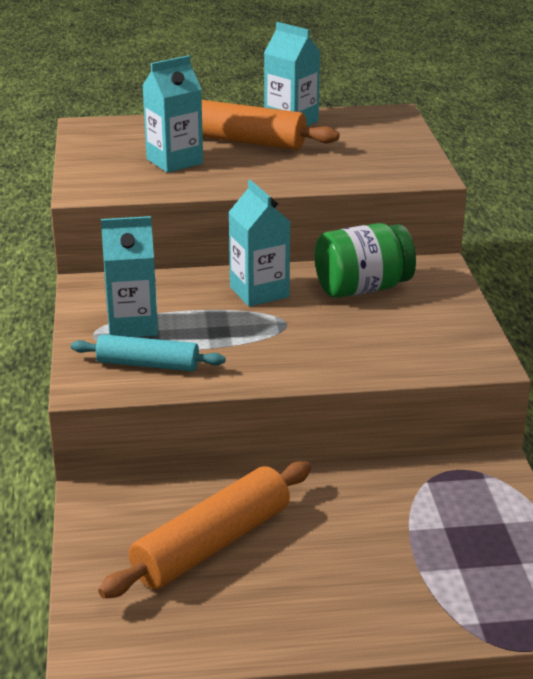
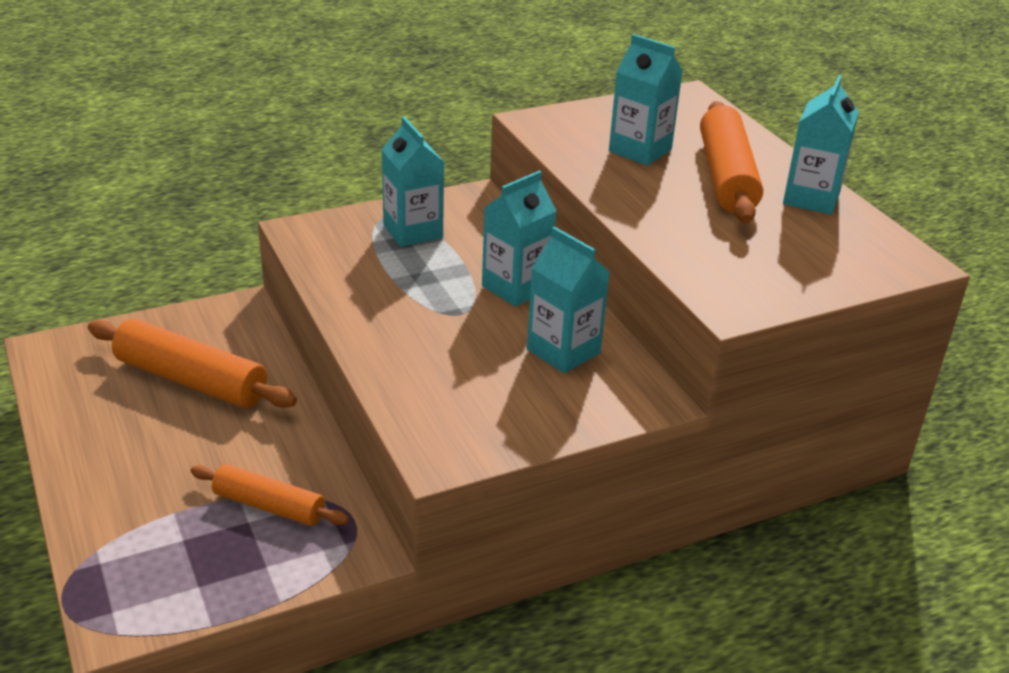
camera: 70 degrees right, 5 degrees up
turquoise rolling pin [71,334,225,371] -> none
green jar [314,223,416,298] -> turquoise carton [527,227,610,373]
none -> orange rolling pin [190,464,349,526]

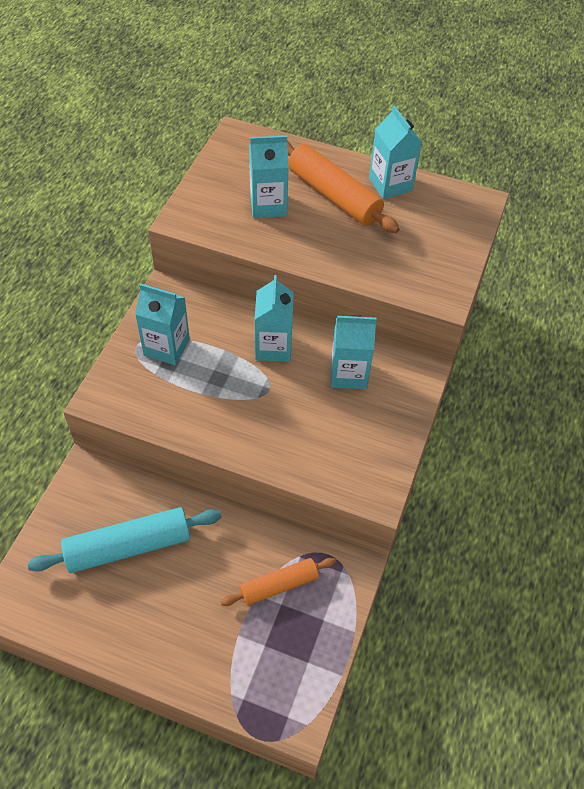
camera: 45 degrees left, 20 degrees up
orange rolling pin [88,319,297,408] -> turquoise rolling pin [27,507,221,573]

